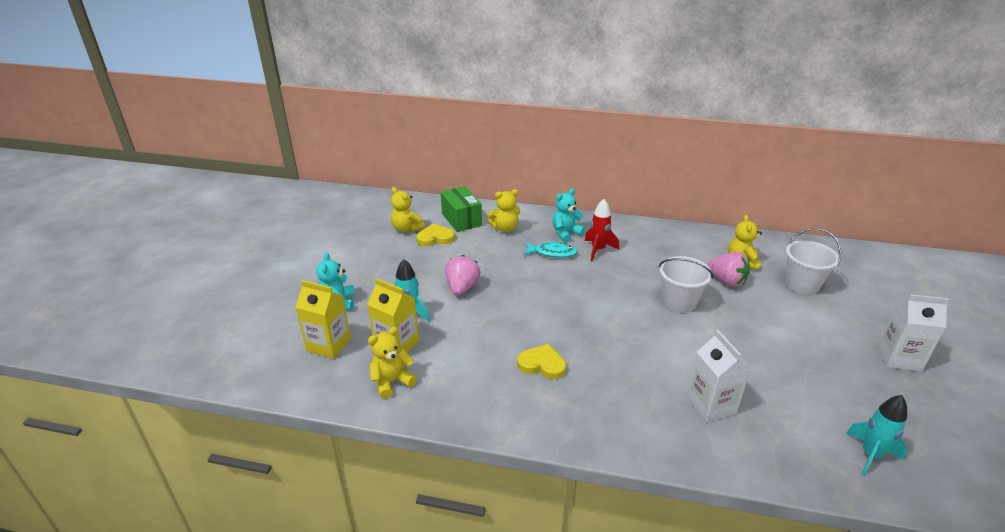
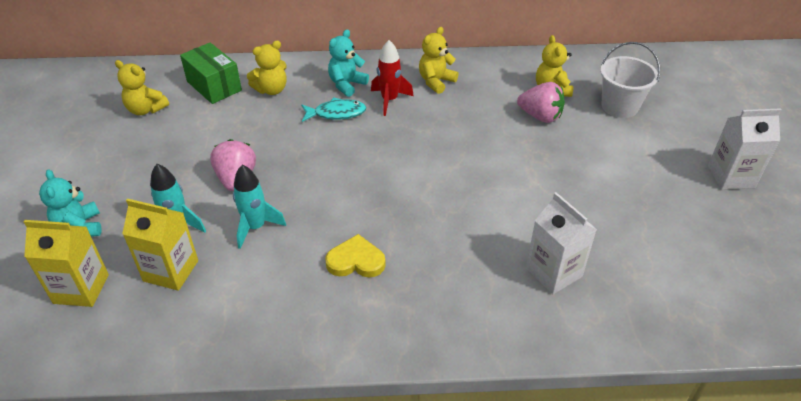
camera: 15 degrees left, 10 degrees up
yellow teddy bear [368,327,417,399] -> yellow teddy bear moved to [419,27,458,94]
yellow heart [416,224,455,246] -> none
white bucket [659,256,713,313] -> none
turquoise rocket [846,395,908,476] -> turquoise rocket moved to [233,165,286,249]

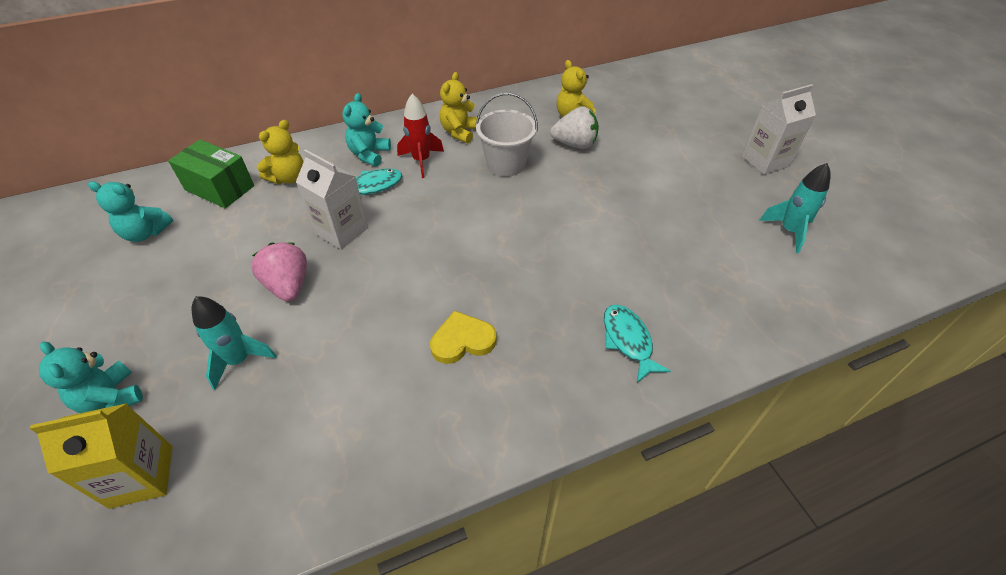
camera: 20 degrees left, 5 degrees up
yellow teddy bear [115,60,169,115] -> turquoise teddy bear [88,181,173,242]
yellow carton [122,199,198,291] -> none
turquoise rocket [233,165,286,249] -> turquoise rocket moved to [759,163,831,253]
pink strawberry [517,82,565,123] -> white strawberry [550,106,599,149]
white carton [526,192,597,294] -> white carton moved to [296,149,368,249]
white bucket [600,42,660,118] -> white bucket moved to [476,93,538,177]
none -> turquoise fish [604,305,671,383]

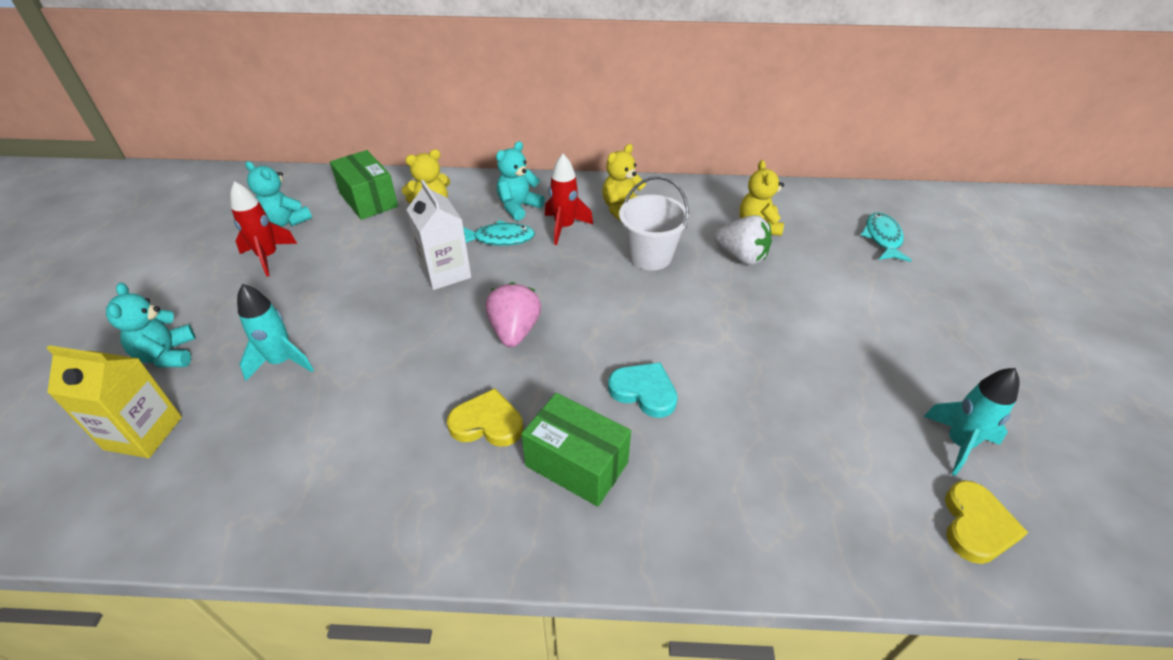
camera: 25 degrees right, 5 degrees down
pink strawberry [251,243,307,302] -> pink strawberry moved to [486,282,541,347]
turquoise fish [604,305,671,383] -> turquoise fish moved to [861,212,912,262]
white carton [742,84,816,175] -> none
none -> red rocket [230,181,297,276]
none -> green box [521,393,631,507]
none -> turquoise heart [608,362,678,418]
none -> yellow heart [945,480,1028,564]

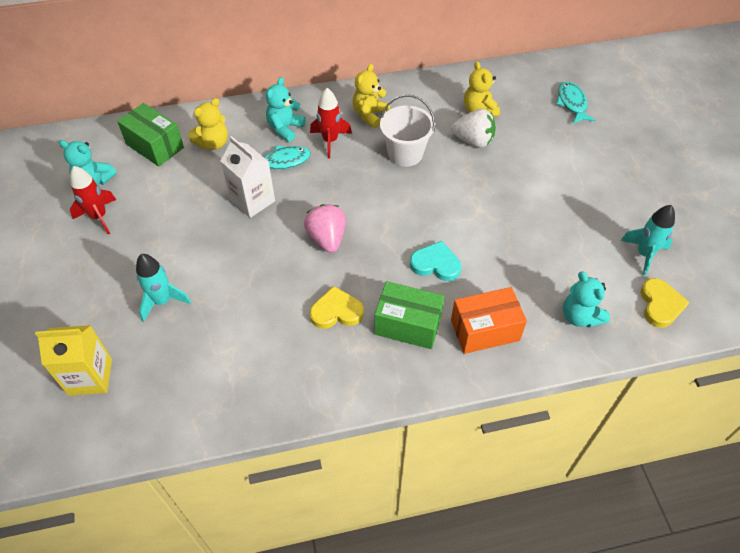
camera: 15 degrees left, 10 degrees up
turquoise teddy bear [106,283,196,367] -> turquoise teddy bear moved to [563,271,610,328]
none -> orange box [451,287,527,354]

